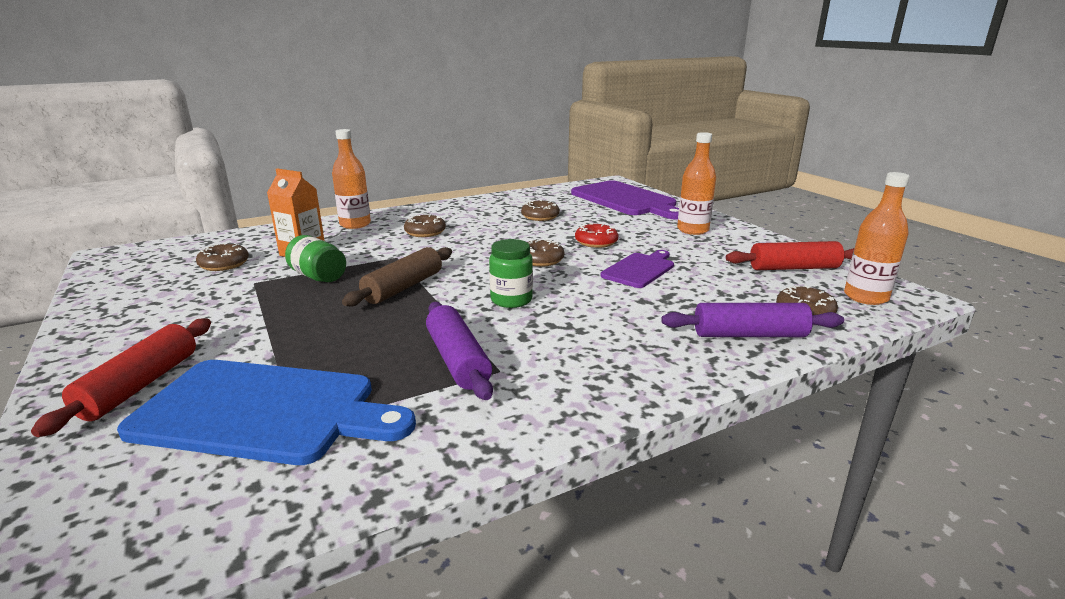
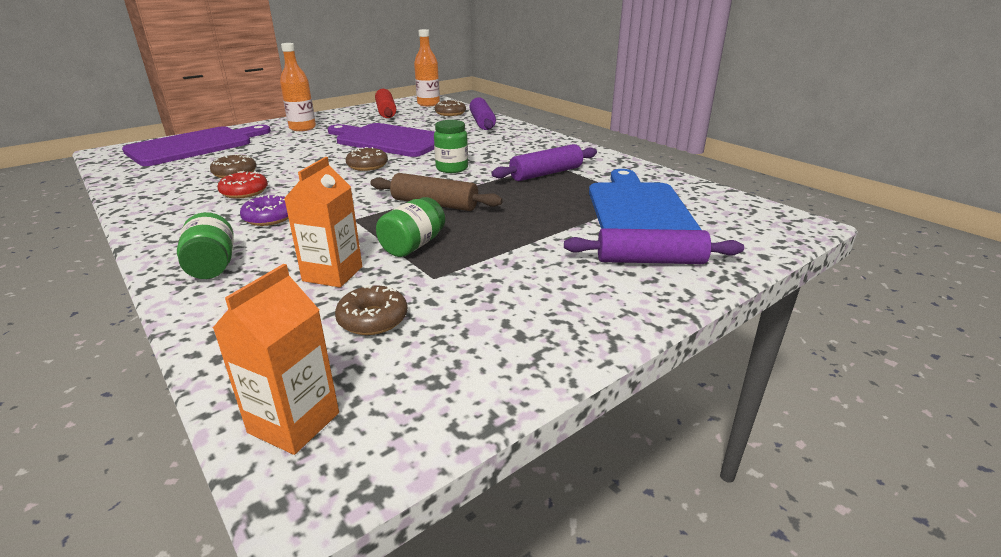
camera: 100 degrees left, 5 degrees up
red rolling pin [31,318,211,437] -> purple rolling pin [564,228,744,264]
orange bottle [332,129,371,229] -> green jar [177,212,233,279]
brown donut [404,215,446,237] -> purple donut [240,194,289,226]
red donut [575,223,618,248] -> red donut moved to [217,171,268,199]
purple cutting board [600,250,674,288] -> purple cutting board [328,123,435,157], size x1.81
none -> orange carton [213,264,339,455]

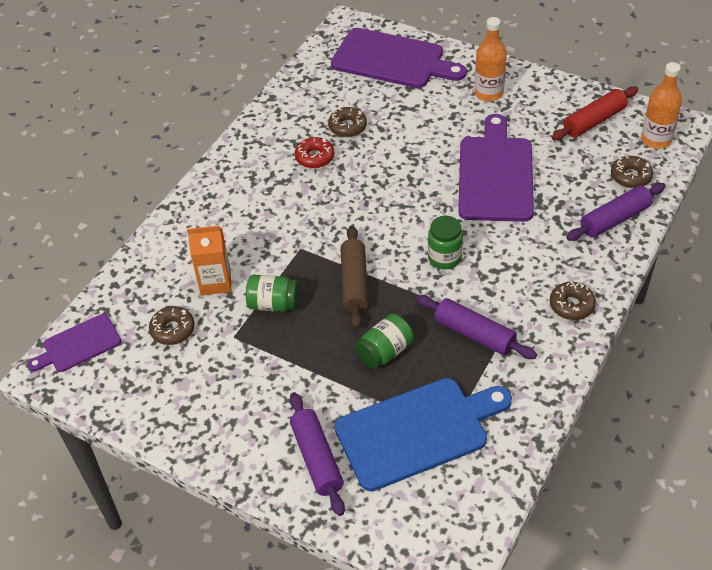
camera: 70 degrees right, 20 degrees up
green jar [177,212,233,279] -> green jar moved to [355,314,414,369]
orange carton [213,264,339,455] -> purple cutting board [28,314,121,372]
purple donut [240,194,289,226] -> none
brown donut [346,147,388,171] -> brown donut moved to [550,281,596,320]

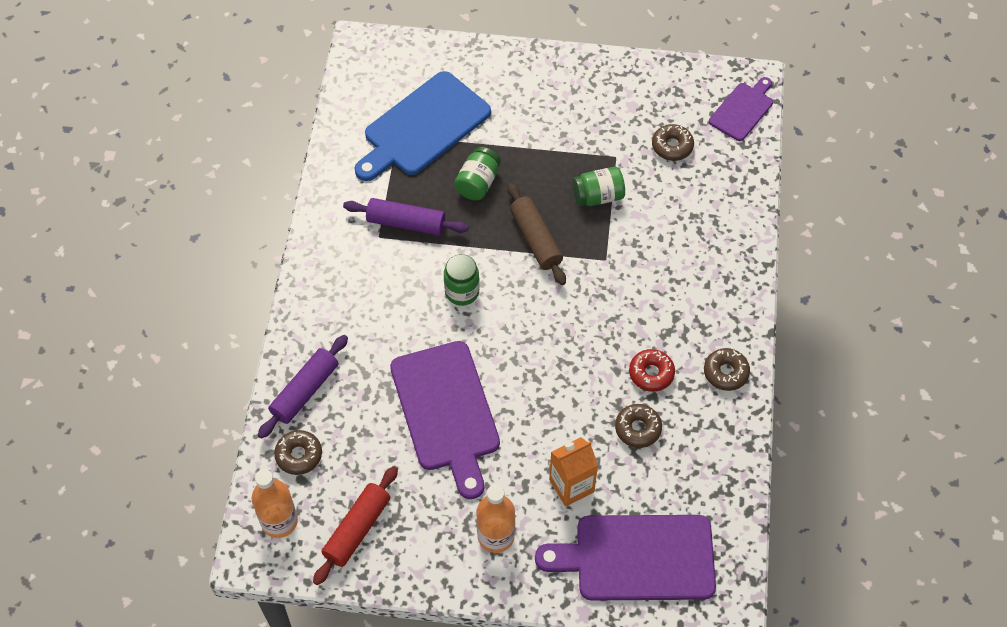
camera: 155 degrees right, 10 degrees up
orange carton [187,225,232,296] -> orange carton moved to [549,437,598,507]
purple rolling pin [290,392,345,516] -> none
brown donut [550,281,596,320] -> brown donut moved to [704,348,750,391]

